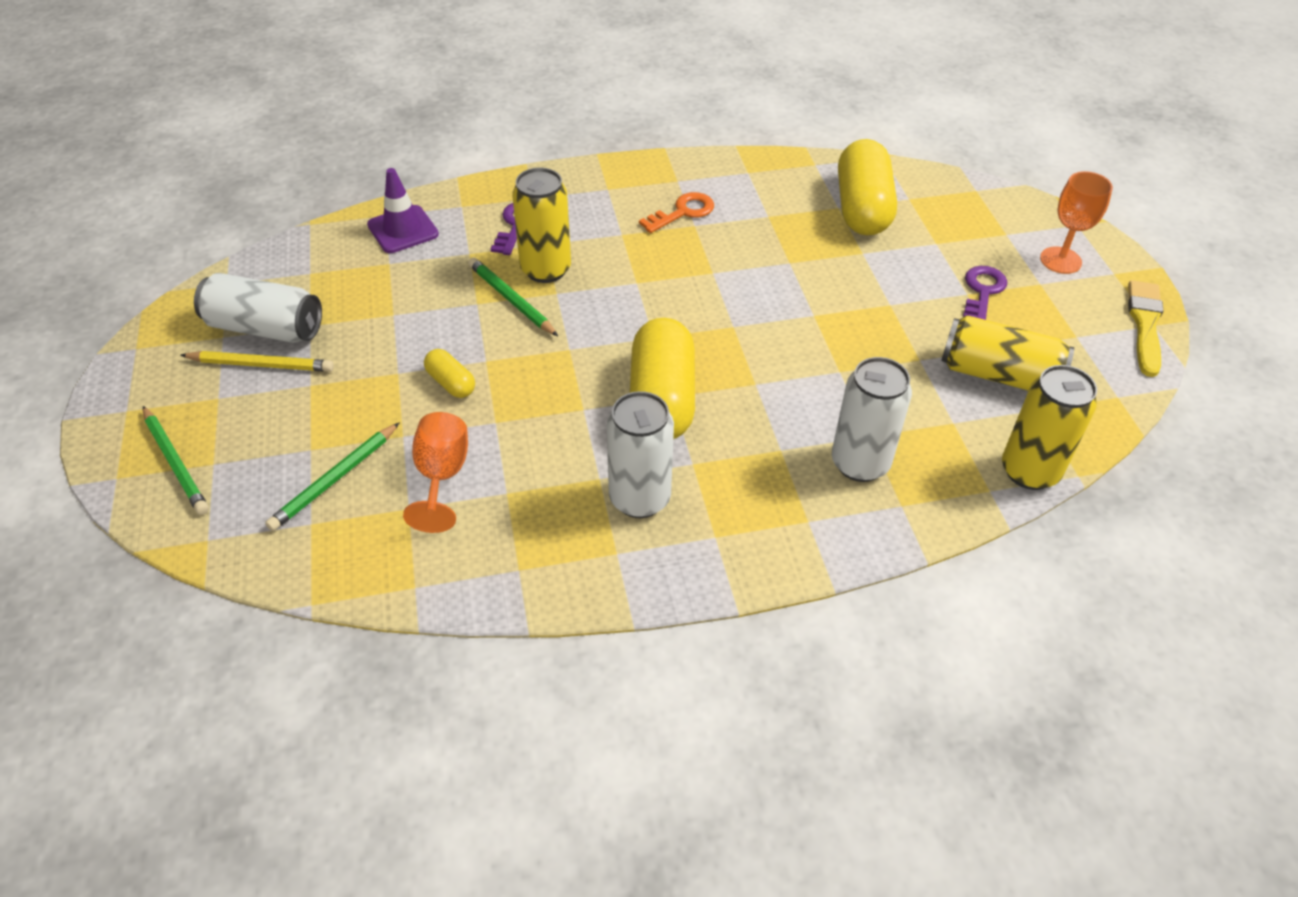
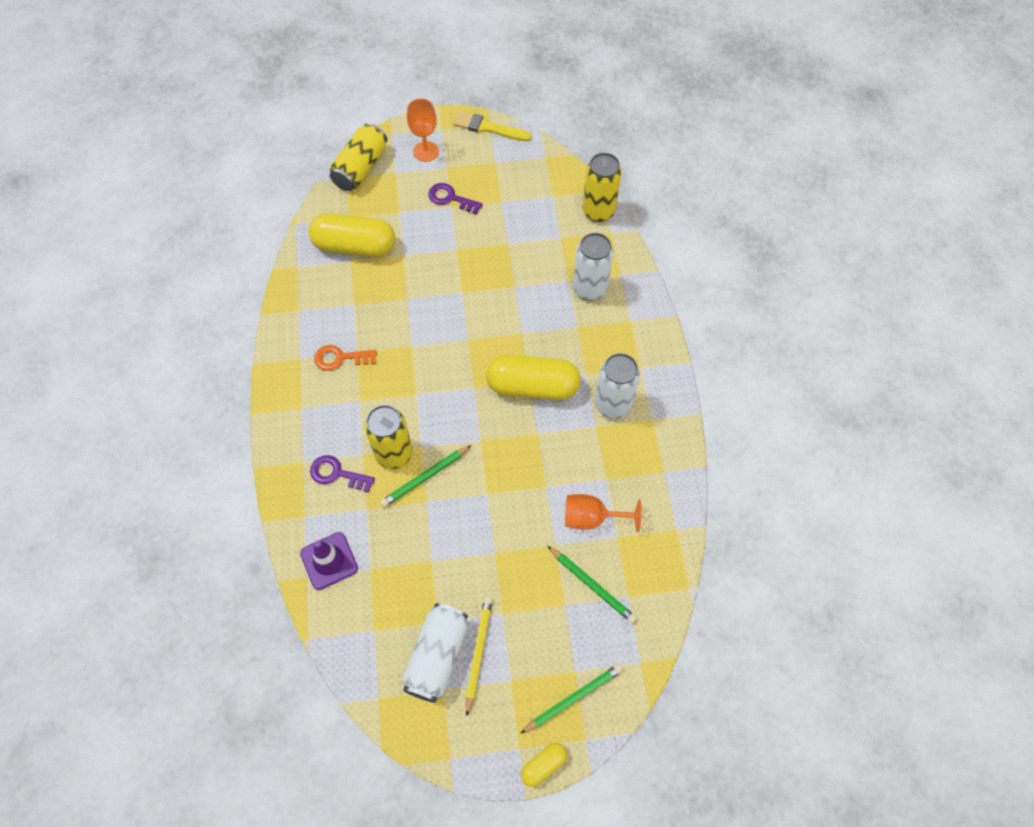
camera: 85 degrees left, 15 degrees up
yellow capsule [424,349,475,398] -> yellow capsule moved to [521,743,567,787]
orange key [639,192,714,233] -> orange key turned 60 degrees counterclockwise [314,345,377,371]
yellow can [941,315,1074,391] -> yellow can moved to [330,123,387,191]

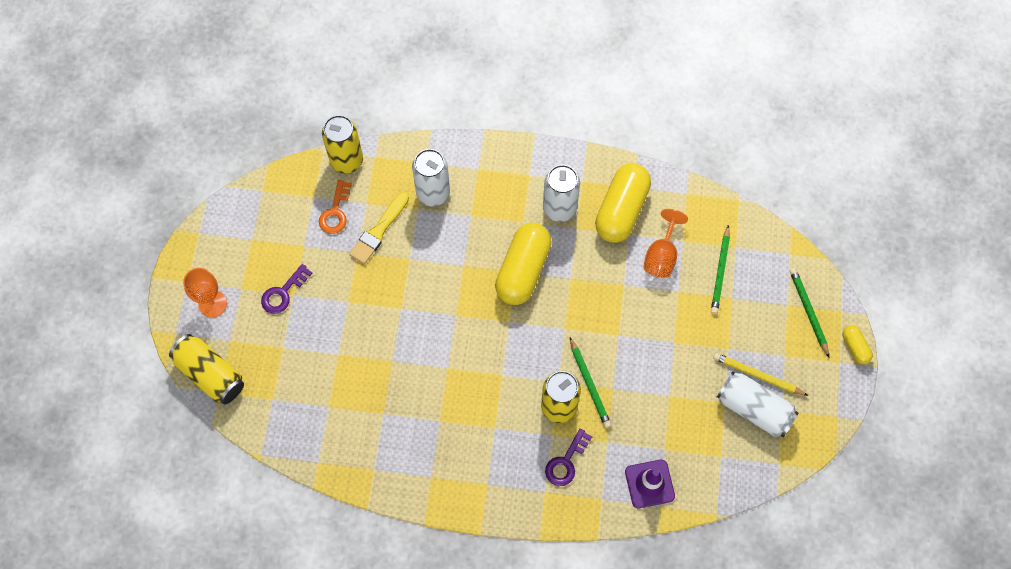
camera: 75 degrees left, 5 degrees up
yellow capsule [308,213,395,257] -> yellow capsule moved to [595,163,651,243]
orange key [314,345,377,371] -> orange key moved to [319,180,352,234]
yellow brush [453,111,532,141] -> yellow brush moved to [349,192,409,264]
green pencil [548,546,637,623] -> green pencil turned 135 degrees clockwise [711,225,730,314]

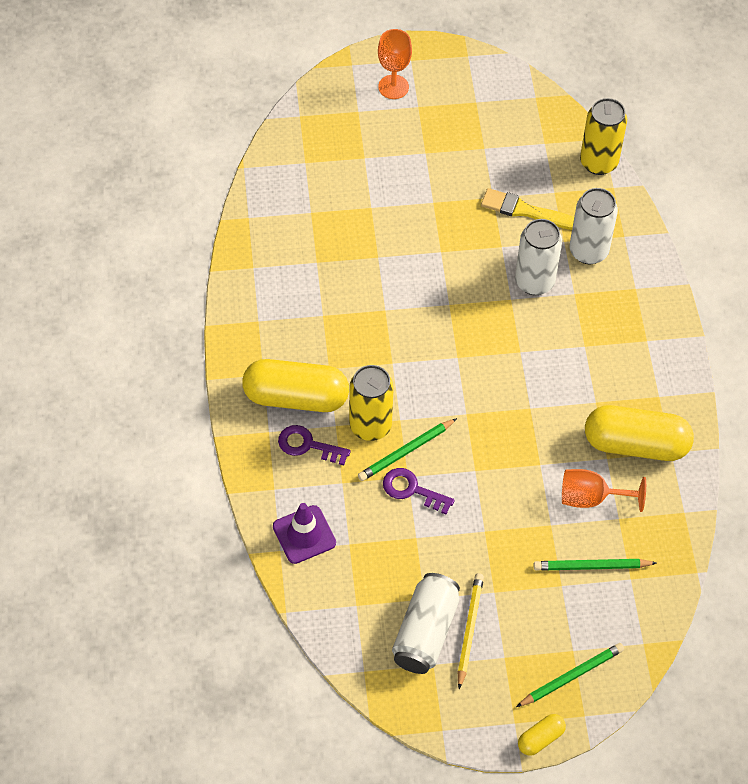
camera: 75 degrees right, 10 degrees down
yellow can [169,334,244,404] -> none
purple key [261,264,313,314] -> purple key moved to [383,468,455,514]
orange key [319,180,352,234] -> none
yellow capsule [495,223,552,305] -> yellow capsule moved to [242,359,349,412]
white can [543,165,580,222] -> white can moved to [515,219,562,295]

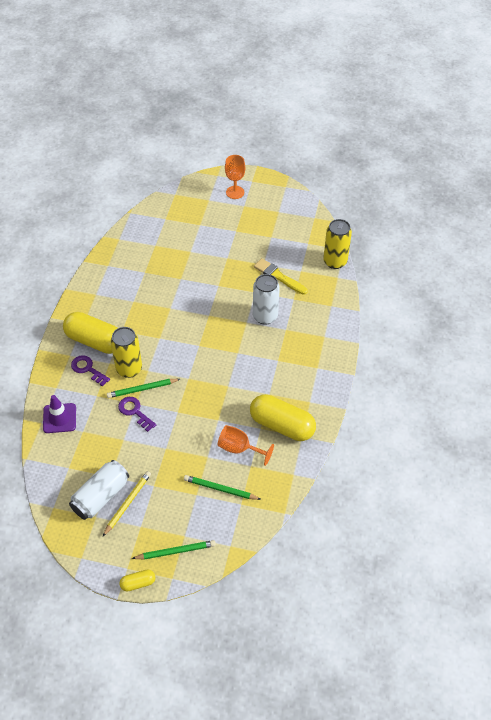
camera: 20 degrees right, 5 degrees down
white can [570,188,618,264] -> none

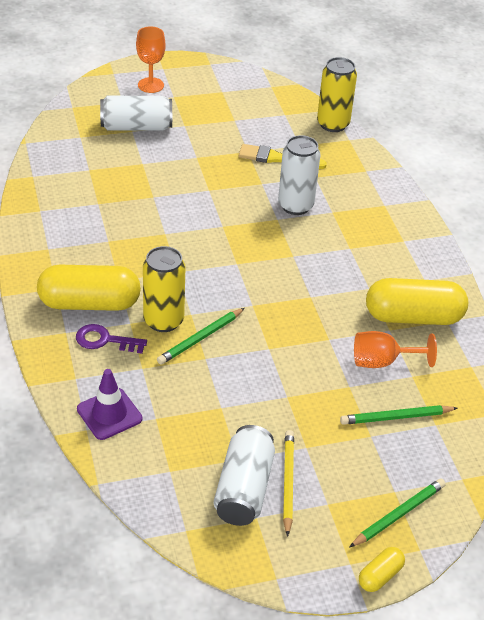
camera: 30 degrees left, 10 degrees down
purple key [118,397,156,432] -> none
none -> white can [100,96,172,131]

